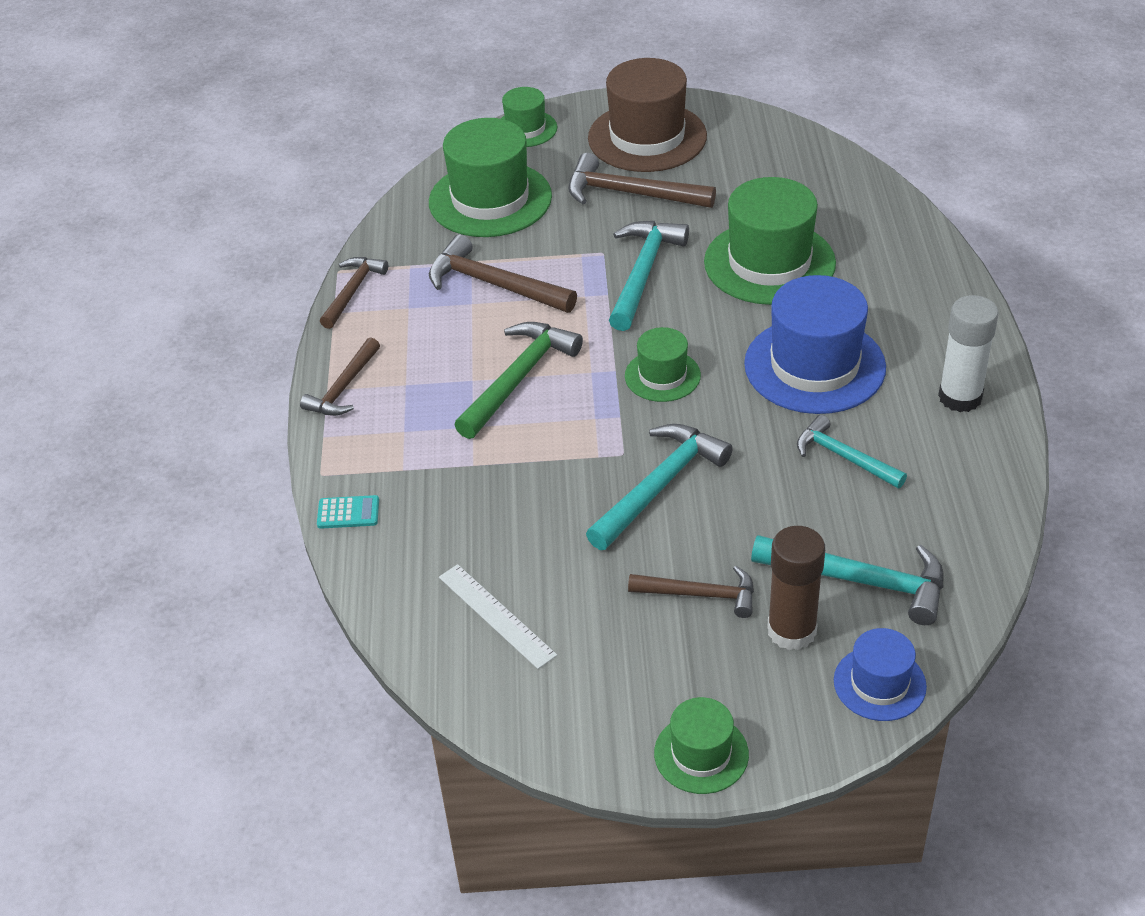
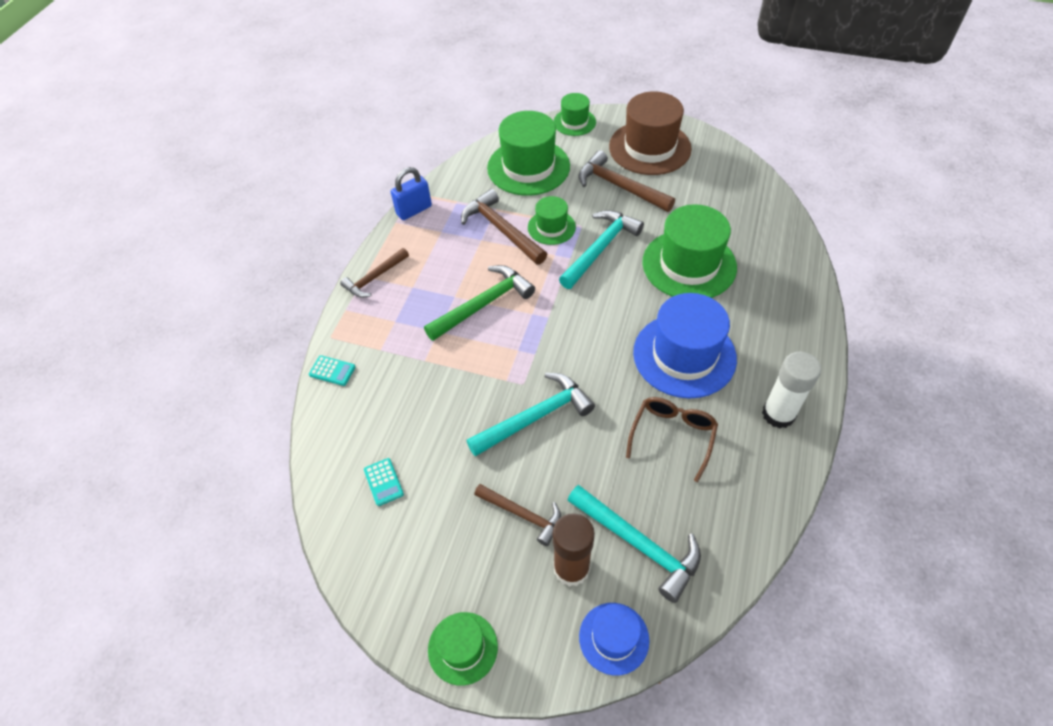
camera: 20 degrees right, 10 degrees up
brown hammer [320,257,388,329] -> blue padlock [391,167,432,220]
white ruler [439,564,557,669] -> turquoise calculator [364,458,404,506]
green hat [625,327,701,402] -> green hat moved to [528,196,576,245]
turquoise hammer [797,415,907,488] -> brown glasses [626,397,718,482]

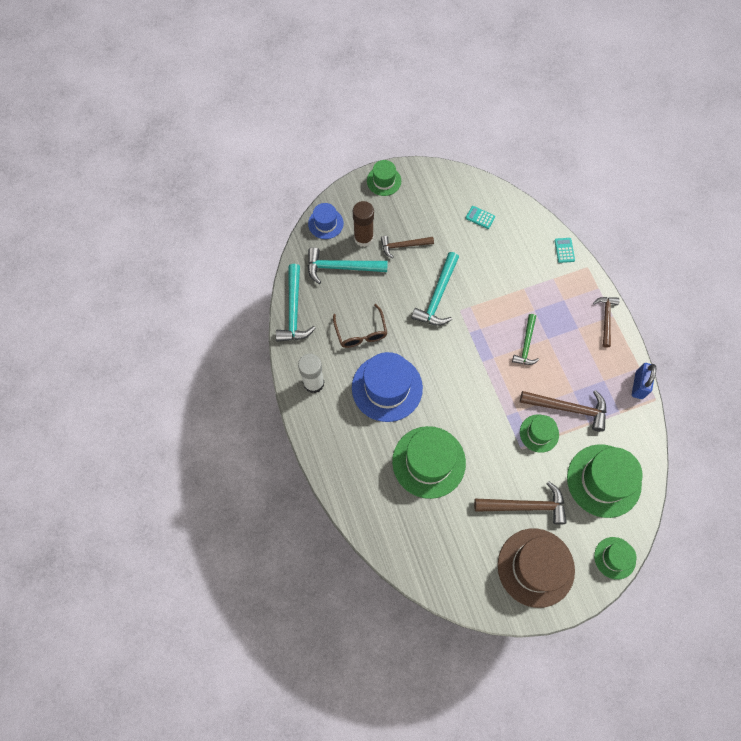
camera: 140 degrees right, 15 degrees up
turquoise calculator [309,355,355,386] -> turquoise calculator turned 105 degrees clockwise [554,238,575,263]
green hammer [424,265,535,341] -> green hammer [512,314,539,365], size x0.66
turquoise hammer [559,210,644,289] -> turquoise hammer moved to [276,264,315,342]

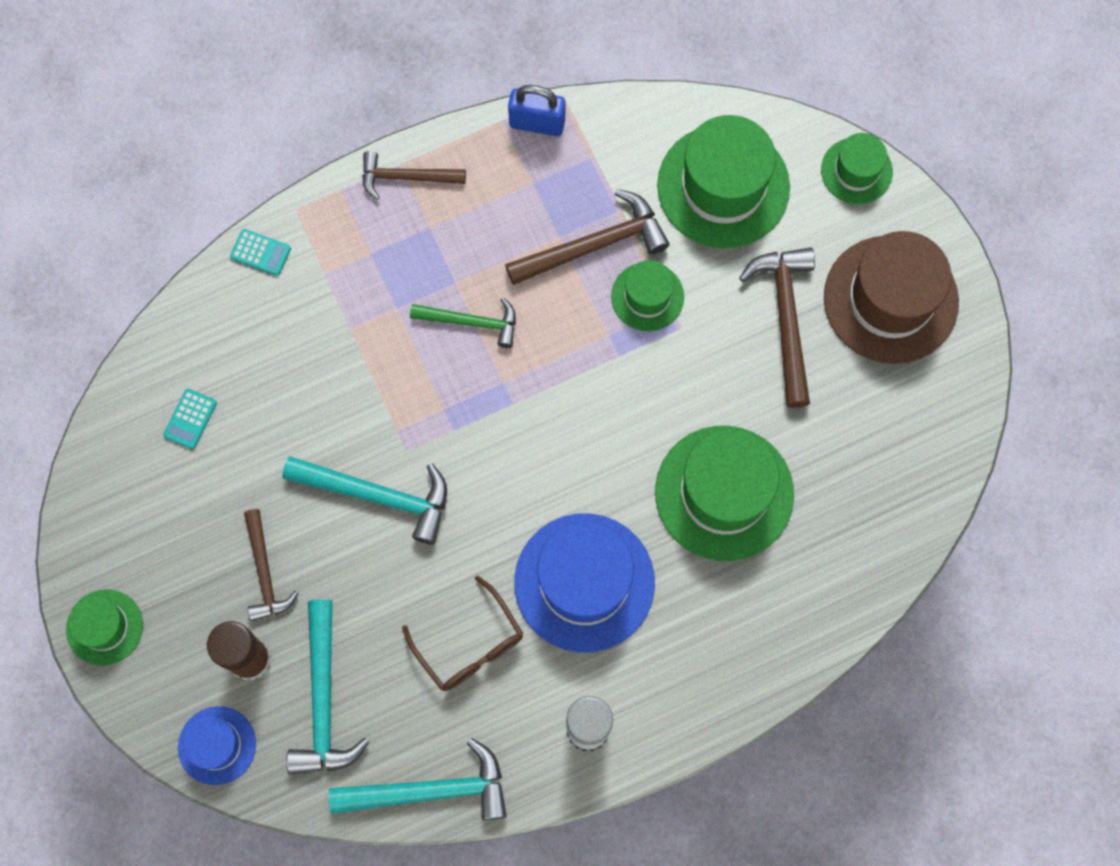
camera: 95 degrees left, 5 degrees up
brown glasses [333,304,387,348] -> brown glasses turned 75 degrees clockwise [402,576,523,691]
brown hammer [520,390,607,432] -> brown hammer turned 60 degrees clockwise [505,189,669,285]
turquoise calculator [554,238,575,263] -> turquoise calculator turned 150 degrees counterclockwise [230,229,291,276]

